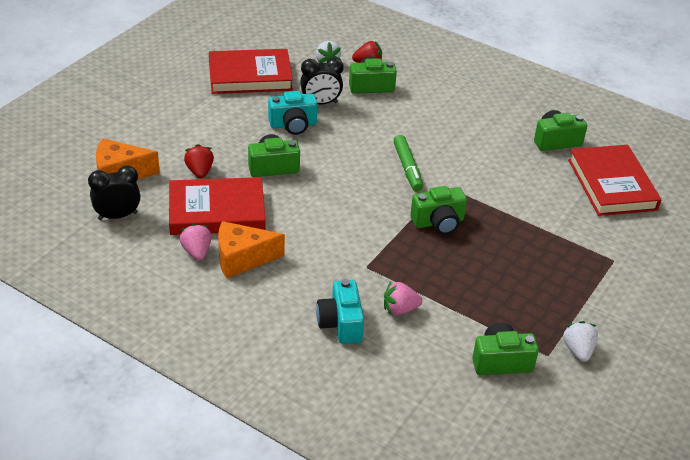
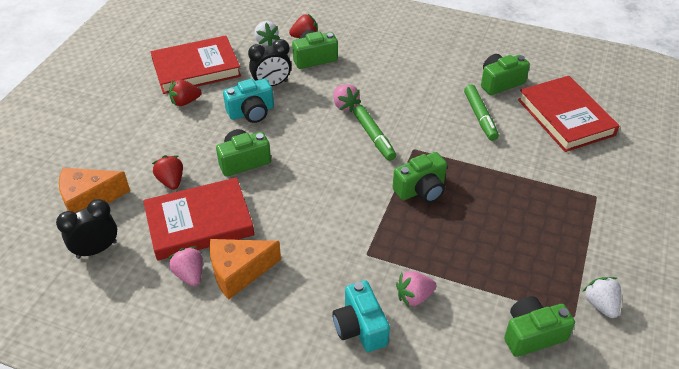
camera: 10 degrees left, 5 degrees up
none -> red strawberry [169,79,202,106]
none -> pink strawberry [333,84,361,112]
none -> green marker [464,85,499,141]

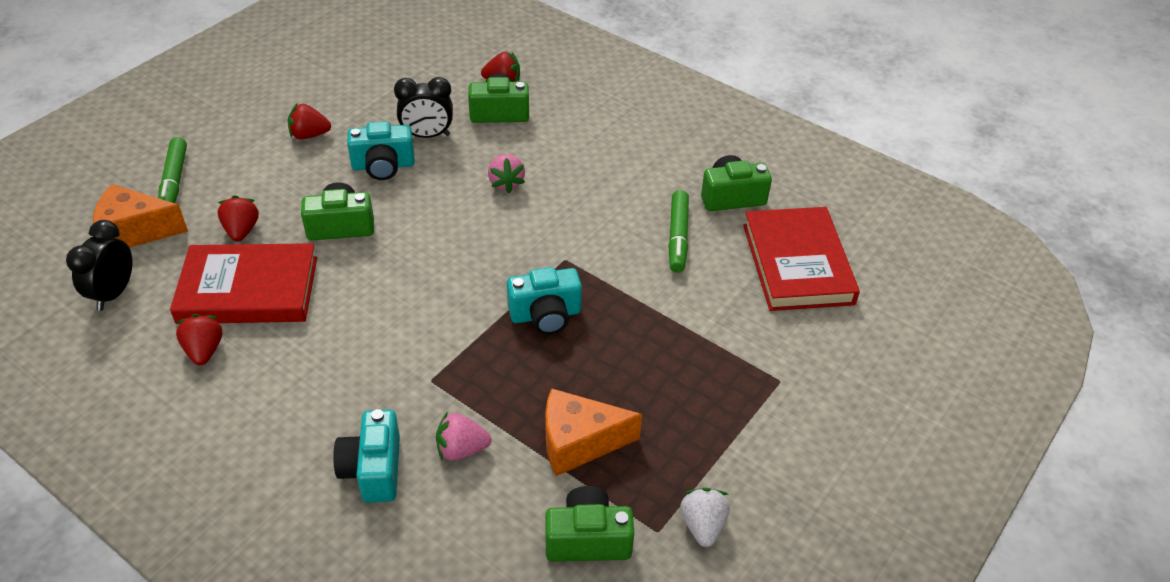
camera: 15 degrees right, 0 degrees up
black clock [56,199,117,259] -> black clock turned 60 degrees counterclockwise [66,220,132,311]
red book [151,35,241,94] -> none
pink strawberry [168,246,203,286] -> red strawberry [176,314,222,365]
orange cheese [209,239,281,300] -> orange cheese moved to [546,388,642,476]
white strawberry [254,21,280,46] -> none
green marker [353,105,396,161] -> green marker moved to [158,137,187,203]
green camera [393,152,447,203] -> turquoise camera [507,267,582,335]

